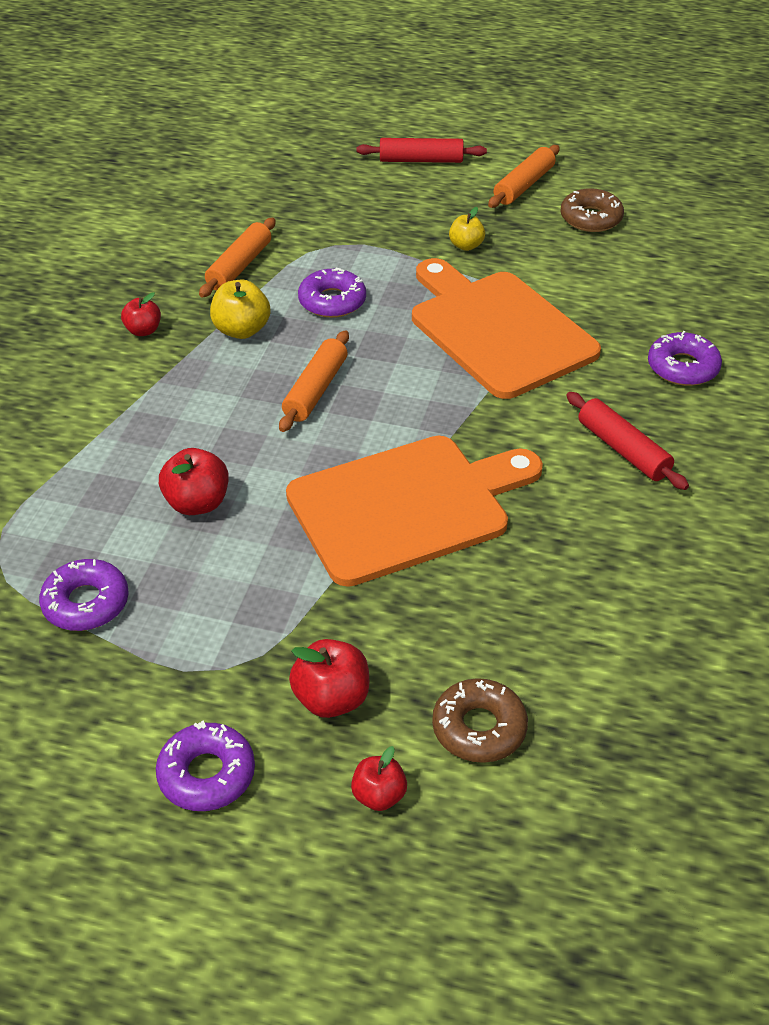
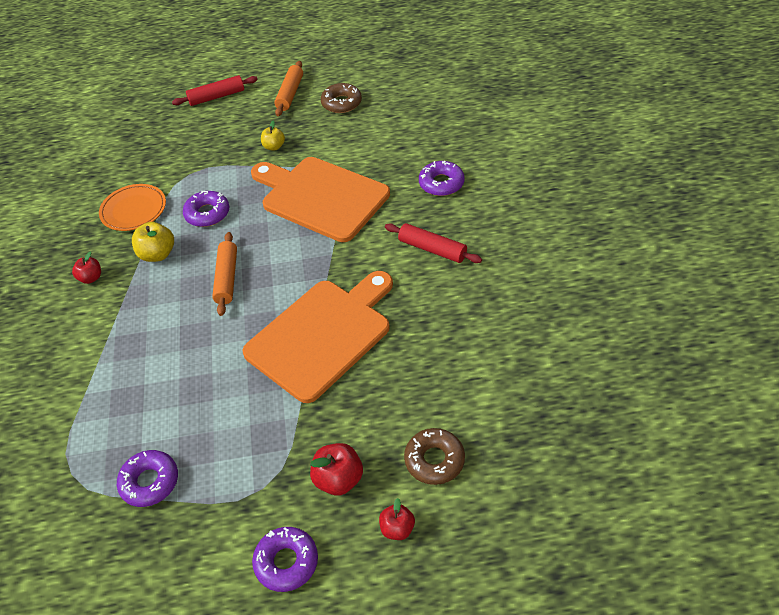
camera: 20 degrees left, 5 degrees up
red apple [159,448,229,515] -> none
orange rolling pin [199,218,276,297] -> orange plate [99,184,166,231]

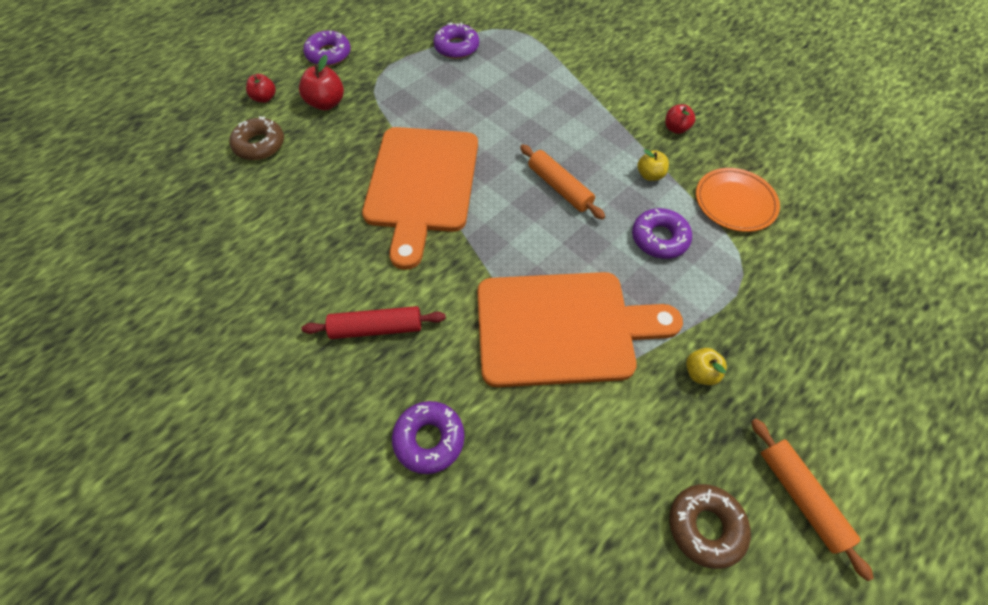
camera: 140 degrees right, 10 degrees up
yellow apple [132,222,174,262] -> yellow apple [638,150,669,181], size x0.66
red rolling pin [172,75,258,106] -> none

